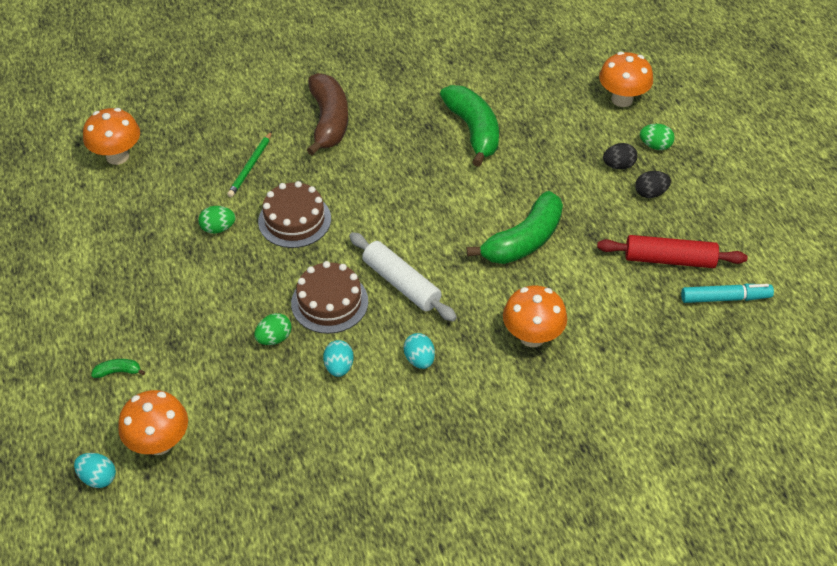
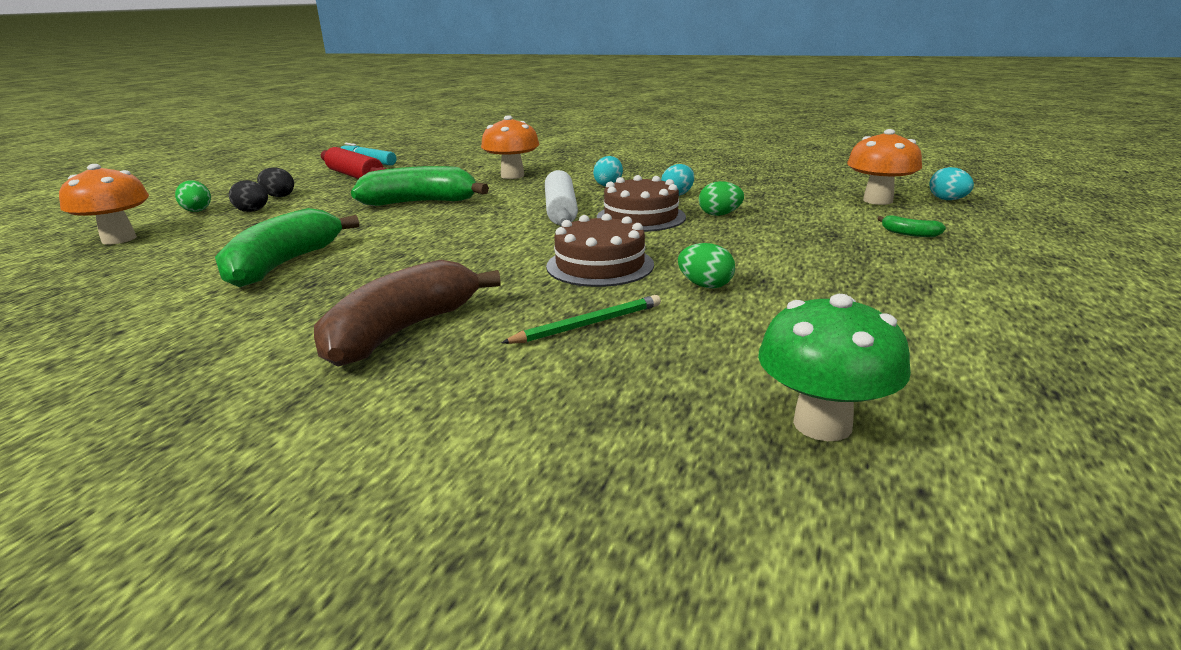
camera: 140 degrees left, 25 degrees down
orange mushroom [83,108,140,165] -> green mushroom [758,294,911,441]

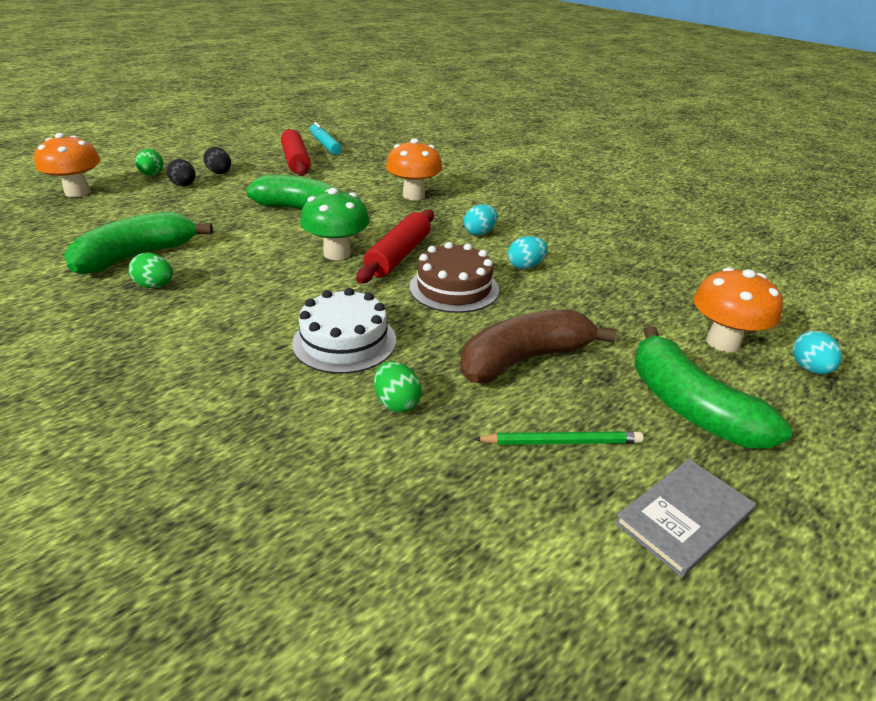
camera: 25 degrees right, 10 degrees up
brown banana [314,260,501,367] -> brown banana moved to [460,310,616,384]
green pencil [501,295,661,344] -> green pencil moved to [474,431,643,445]
white rolling pin [545,170,578,226] -> red rolling pin [356,210,434,283]
brown cake [546,214,654,287] -> white cake [292,288,396,374]
green egg [699,181,744,216] -> green egg moved to [128,253,173,288]
green mushroom [758,294,911,441] -> green mushroom moved to [300,188,370,260]
green banana [877,215,946,237] -> green banana [634,326,792,449], size x2.49
none -> grey book [615,459,756,577]

